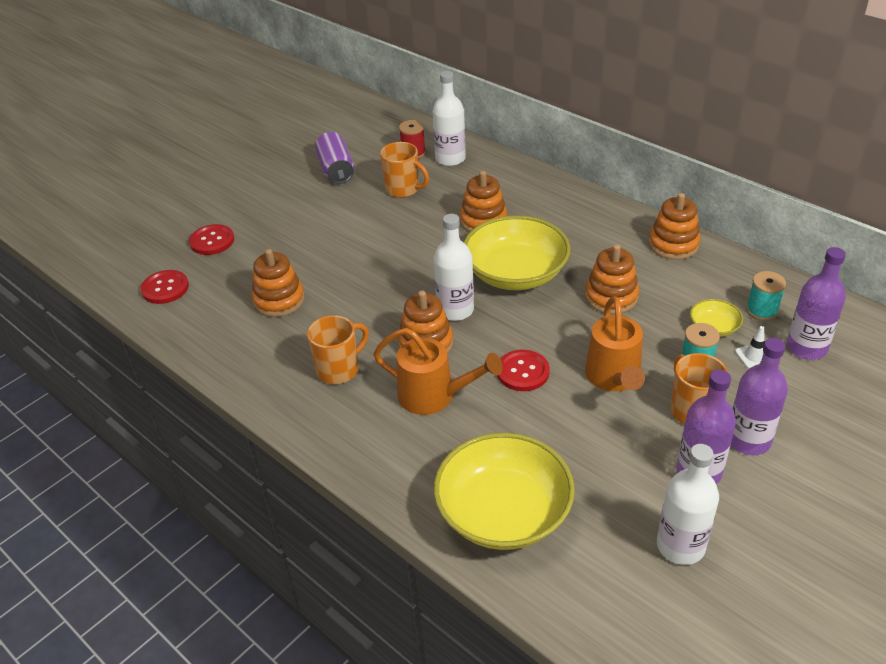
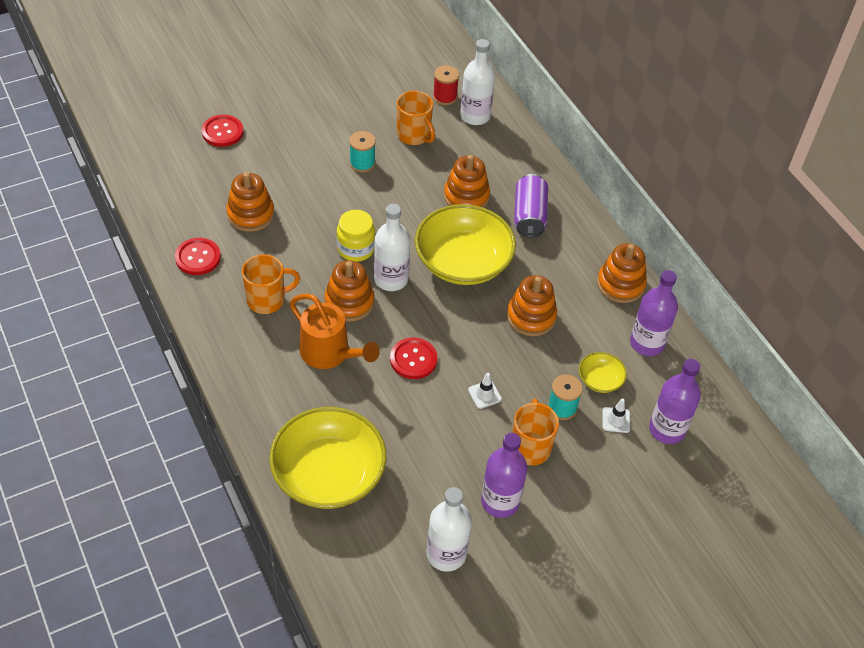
camera: 15 degrees right, 10 degrees up
red button [140,270,189,304] -> red button moved to [175,238,221,275]
purple can [315,132,354,184] -> purple can moved to [514,174,548,238]
orange watering can [585,296,645,391] -> white traffic cone [468,373,502,409]
purple bottle [731,338,788,455] -> purple bottle moved to [630,270,678,356]
turquoise spool [746,271,786,321] -> turquoise spool moved to [349,131,376,173]
none -> yellow jar [337,210,375,262]

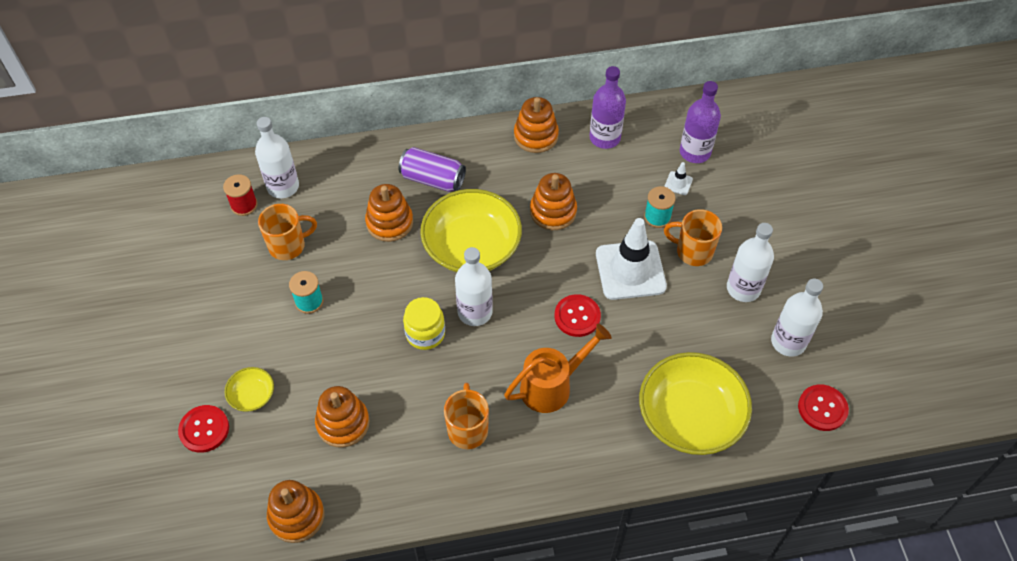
camera: 70 degrees left, 5 degrees up
red button [175,238,221,275] -> red button moved to [798,385,849,431]
orange stacking toy [324,260,374,322] -> orange stacking toy moved to [267,480,324,543]
white traffic cone [468,373,502,409] -> white traffic cone [596,218,667,300], size x2.49
purple bottle [481,433,527,518] -> white bottle [727,223,774,302]
yellow bowl [579,352,627,393] -> yellow bowl moved to [225,367,274,412]

